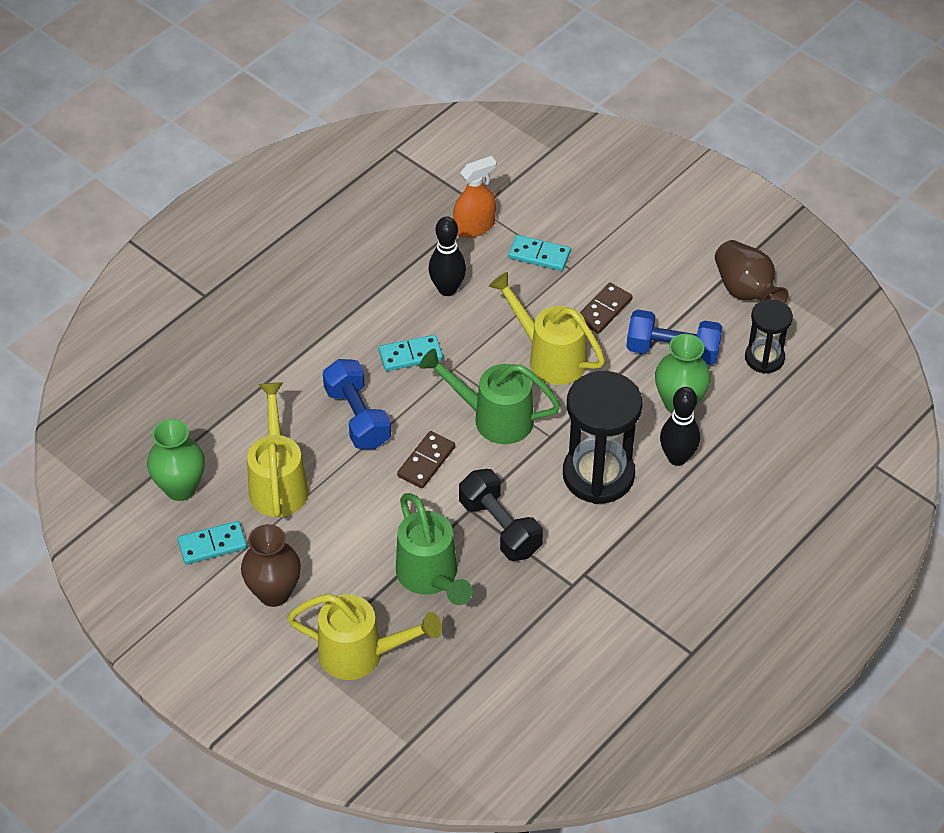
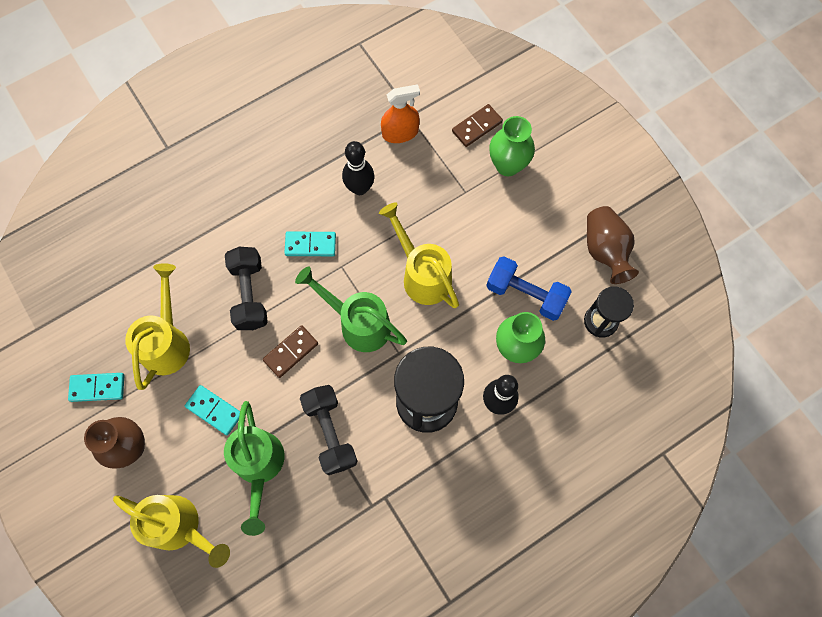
camera: 15 degrees right, 20 degrees up
green vase [147,419,205,501] -> green vase moved to [489,116,535,176]
blue dumbbell [323,359,391,449] -> black dumbbell [225,247,268,330]
turquoise domino [508,235,571,271] -> turquoise domino moved to [185,385,240,435]
brown domino [580,283,633,334] -> brown domino moved to [452,104,503,147]

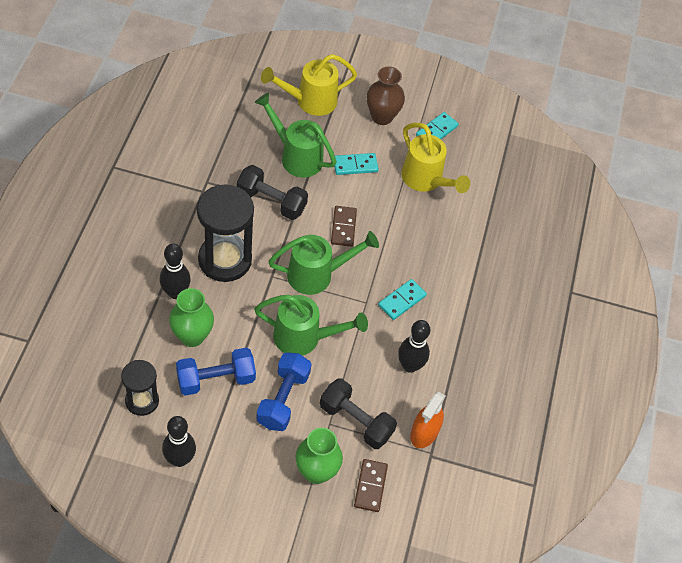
camera: 130 degrees right, 15 degrees down
black dumbbell [225,247,268,330] -> black dumbbell moved to [320,378,397,449]
yellow watering can [379,202,459,308] -> green watering can [254,295,368,356]
brown vase [587,206,639,284] -> black bowling pin [162,416,196,467]
none -> blue dumbbell [256,352,312,431]

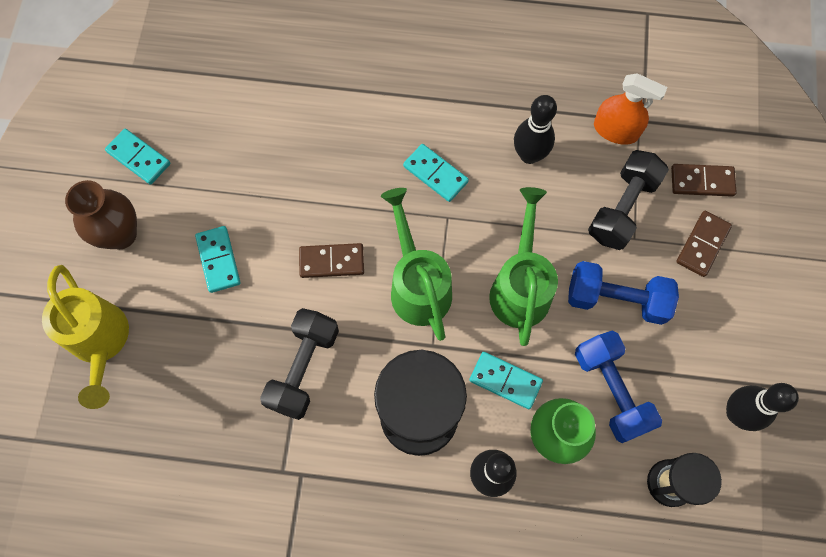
camera: 90 degrees left, 15 degrees up
green watering can [254,93,336,178] -> none
green vase [295,428,343,484] -> brown domino [676,211,732,277]
yellow watering can [401,123,470,193] -> none
none -> turquoise domino [469,352,543,409]

